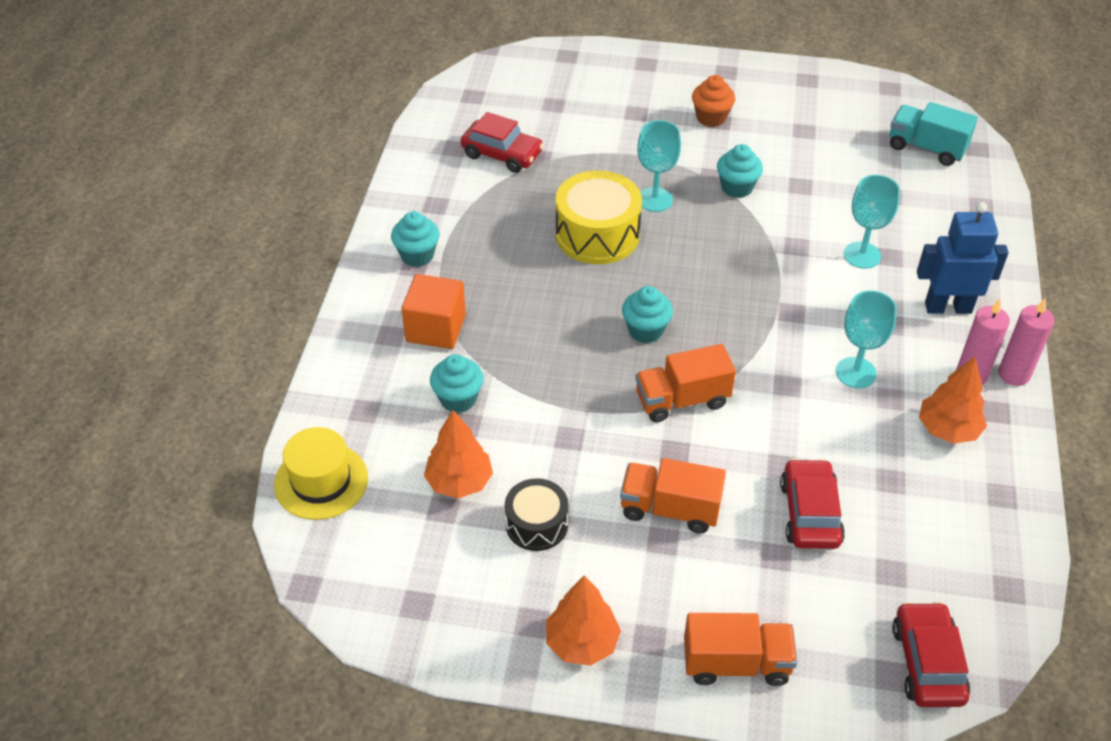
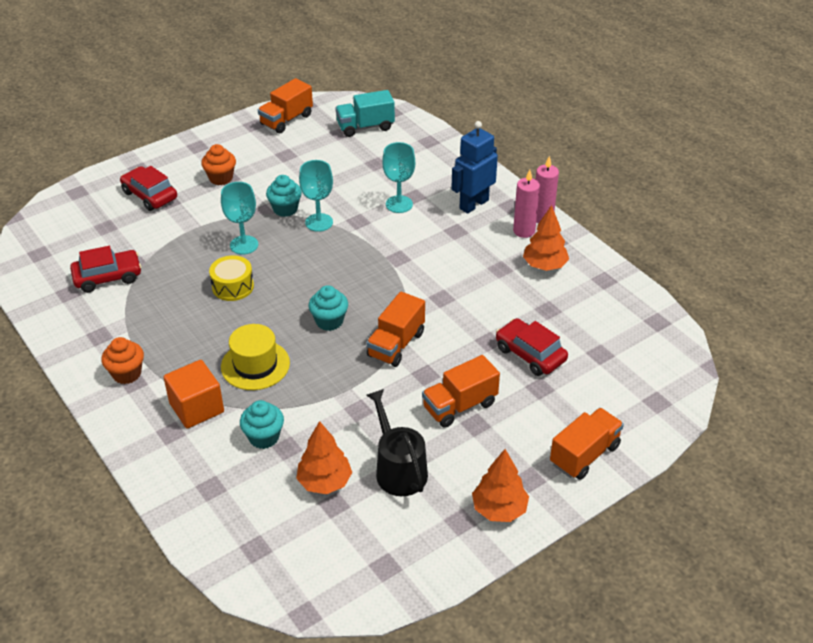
camera: 45 degrees left, 5 degrees down
yellow hat [274,427,368,520] -> yellow hat moved to [221,324,290,390]
turquoise cupcake [391,211,439,267] -> orange cupcake [102,337,144,384]
black drum [505,478,568,551] -> black watering can [366,389,428,496]
yellow drum [556,170,642,264] -> yellow drum [209,255,254,301], size x0.61
turquoise goblet [836,290,897,388] -> turquoise goblet moved to [299,160,333,232]
red car [892,601,970,707] -> red car moved to [120,166,177,211]
none -> orange truck [258,78,313,133]

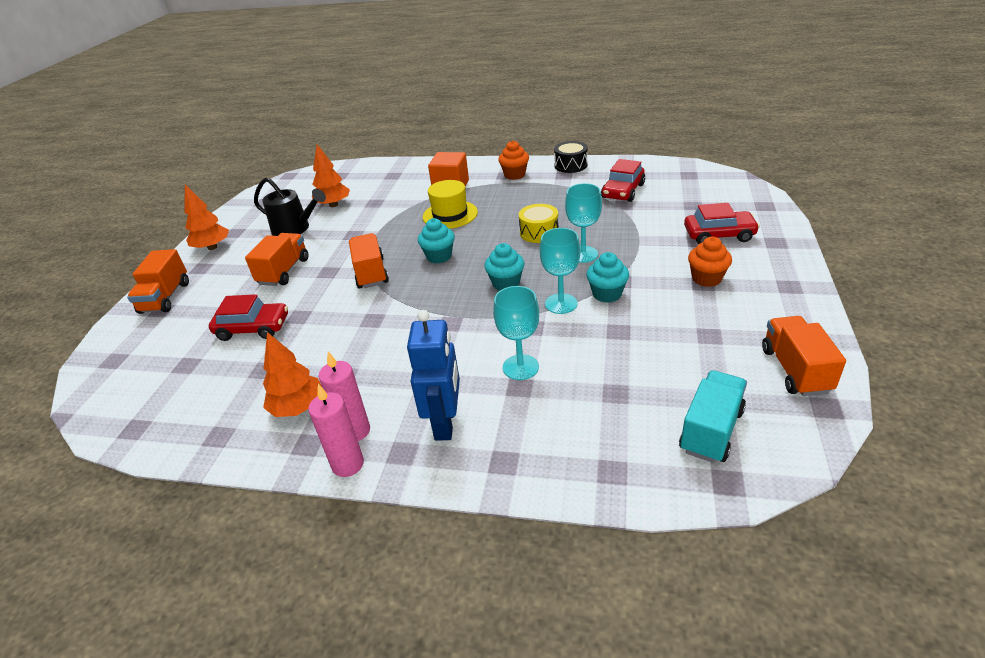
camera: 140 degrees right, 5 degrees down
turquoise cupcake [240,400,284,449] -> turquoise cupcake moved to [484,243,525,290]
none -> black drum [554,141,588,173]

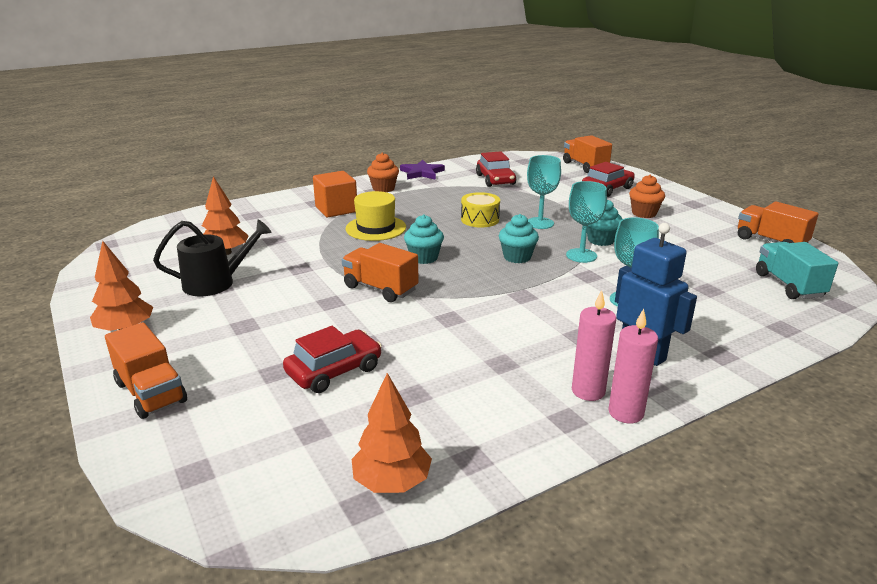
camera: 45 degrees left, 10 degrees down
orange truck [245,233,308,286] -> orange truck moved to [563,135,612,173]
orange tree [263,332,322,417] -> orange tree moved to [352,373,432,493]
black drum [554,141,588,173] -> purple star [400,160,445,180]

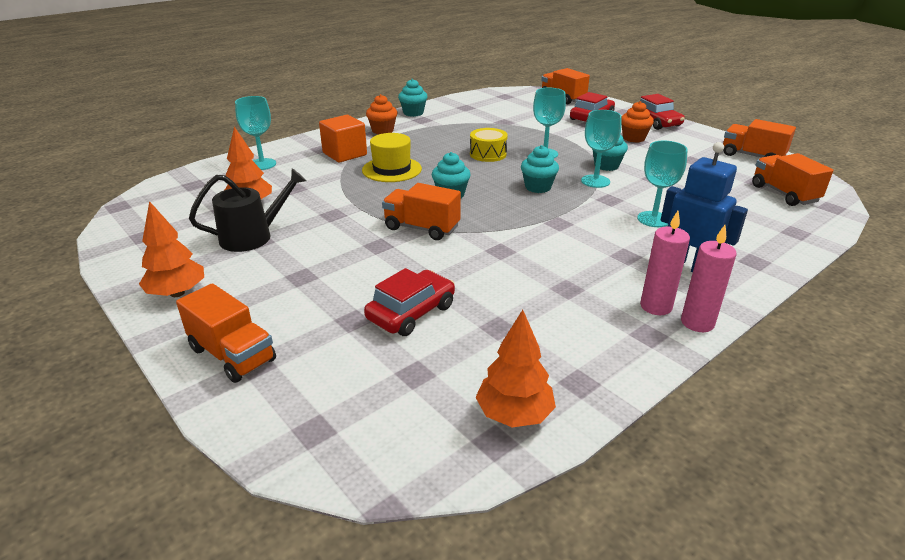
camera: 10 degrees left, 5 degrees up
purple star [400,160,445,180] -> turquoise cupcake [398,79,428,117]
red car [476,151,516,187] -> red car moved to [640,94,685,130]
turquoise truck [756,242,838,299] -> orange truck [752,153,833,206]
none -> turquoise goblet [235,96,276,170]

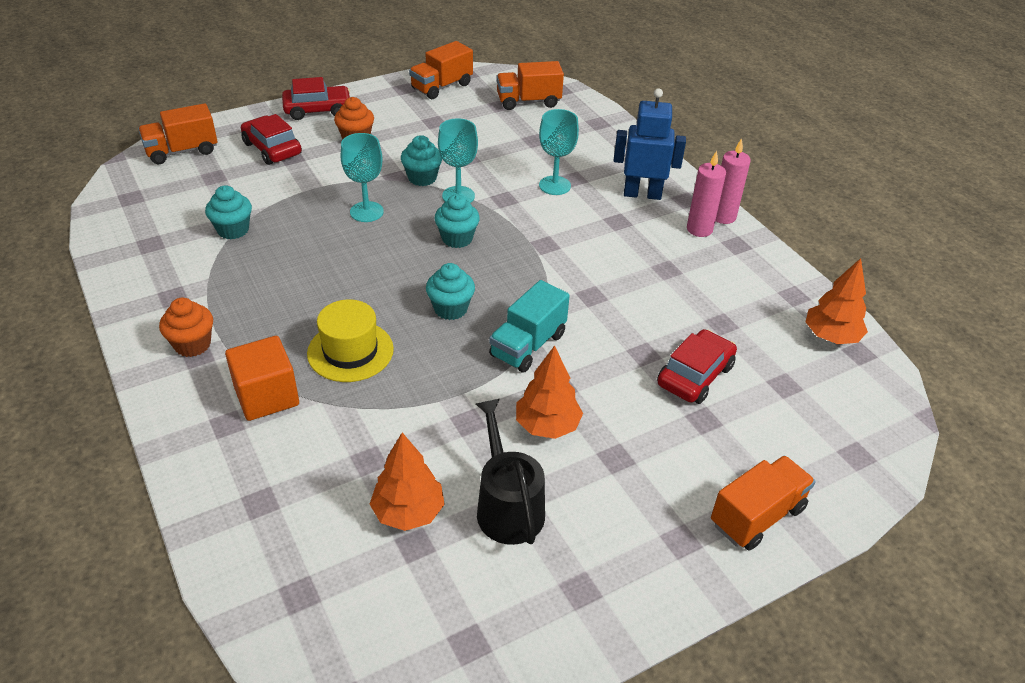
camera: 80 degrees left, 10 degrees up
orange tree [139,201,204,297] -> orange tree moved to [516,345,583,439]
turquoise goblet [235,96,276,170] -> none
red car [364,268,455,336] -> red car turned 75 degrees clockwise [657,329,737,404]
orange truck [382,183,461,240] -> turquoise truck [489,280,570,373]
turquoise cupcake [398,79,428,117] -> turquoise cupcake moved to [205,185,252,239]
yellow drum [470,128,508,162] -> none
blue robot [661,142,748,273] -> blue robot turned 45 degrees clockwise [614,88,686,200]

